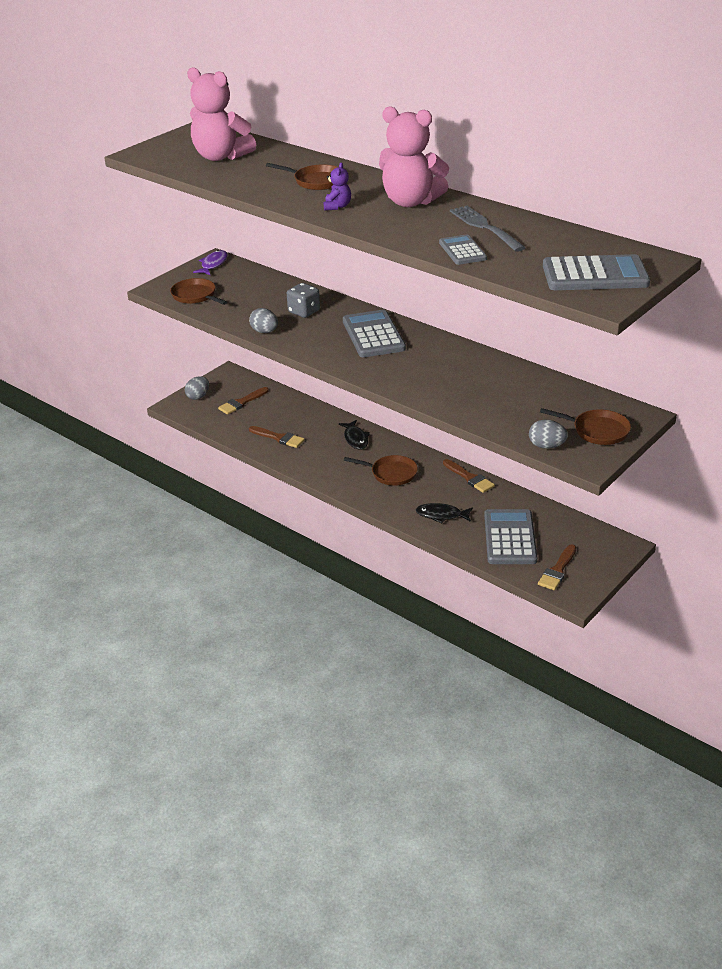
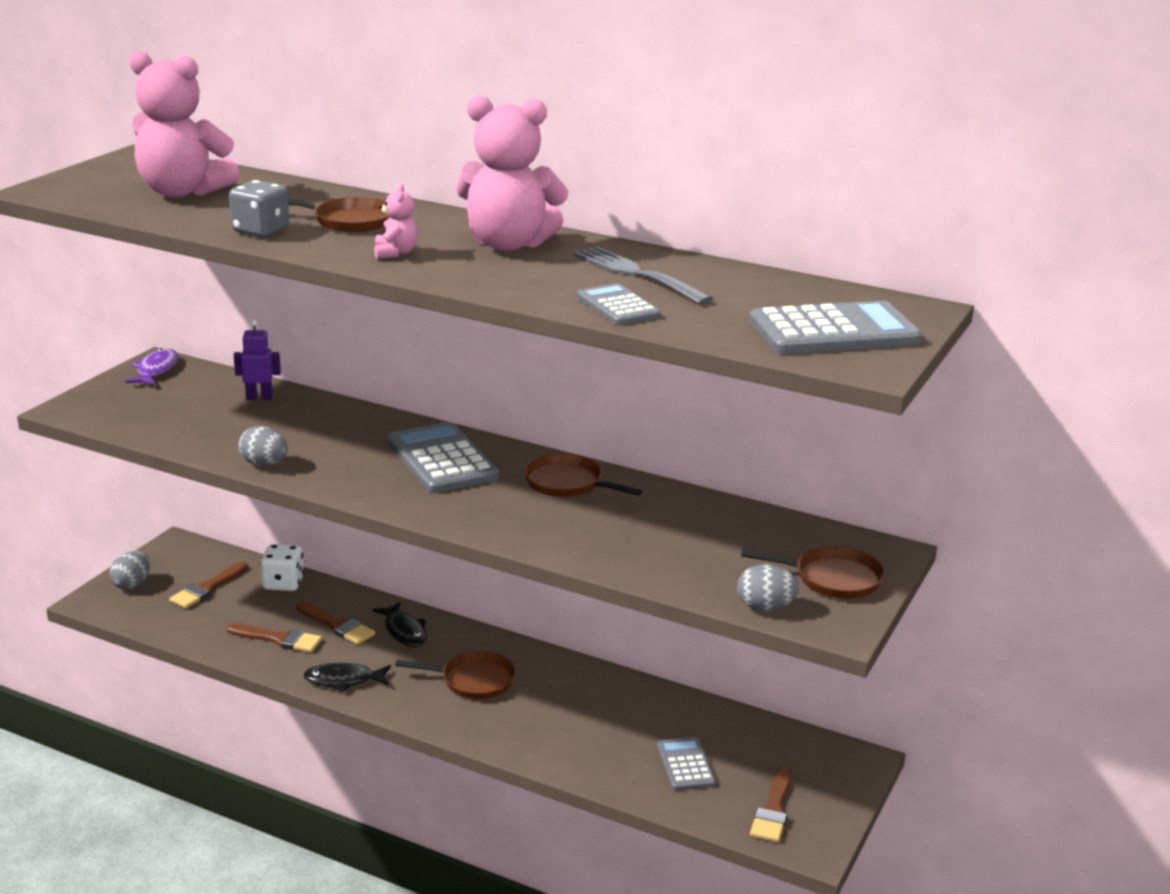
camera: 15 degrees left, 10 degrees down
brown pan [170,278,227,305] -> brown pan moved to [524,453,642,497]
grey dice [287,283,320,318] -> grey dice moved to [229,180,289,237]
purple teddy bear [323,163,351,211] -> pink teddy bear [374,184,418,259]
black fish [416,503,473,524] -> black fish moved to [303,663,391,692]
brown brush [443,459,495,493] -> brown brush moved to [296,601,375,645]
grey calculator [484,509,537,564] -> grey calculator [657,737,716,791], size x0.58
none -> purple robot [234,320,281,400]
none -> white dice [260,544,304,591]

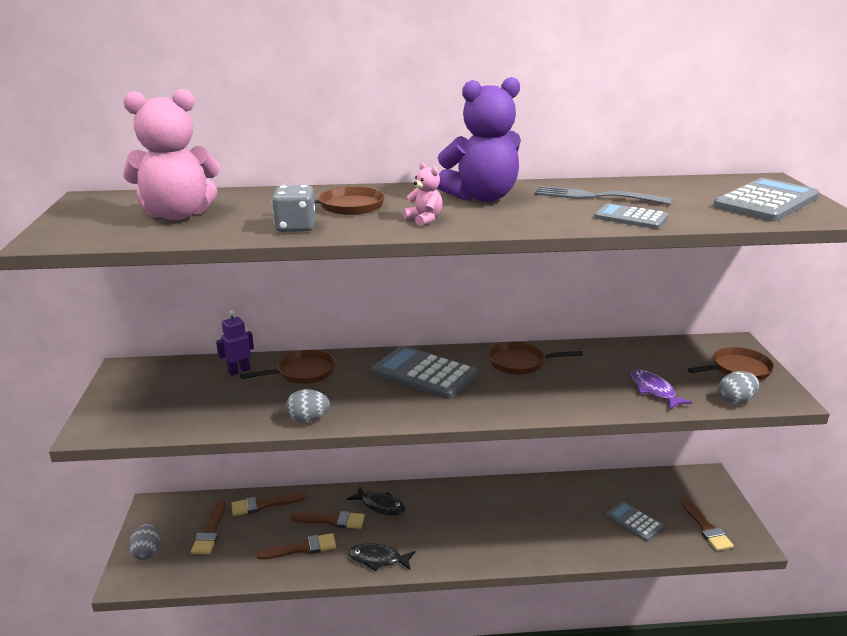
camera: 30 degrees left, 0 degrees up
purple fish [125,348,178,386] -> purple fish moved to [631,369,692,410]
white dice [260,544,304,591] -> brown brush [231,493,305,516]
black fish [303,663,391,692] -> black fish turned 45 degrees clockwise [348,543,415,571]
brown pan [395,651,516,699] -> brown pan moved to [240,350,336,384]
pink teddy bear [456,95,568,251] -> purple teddy bear [438,77,521,202]

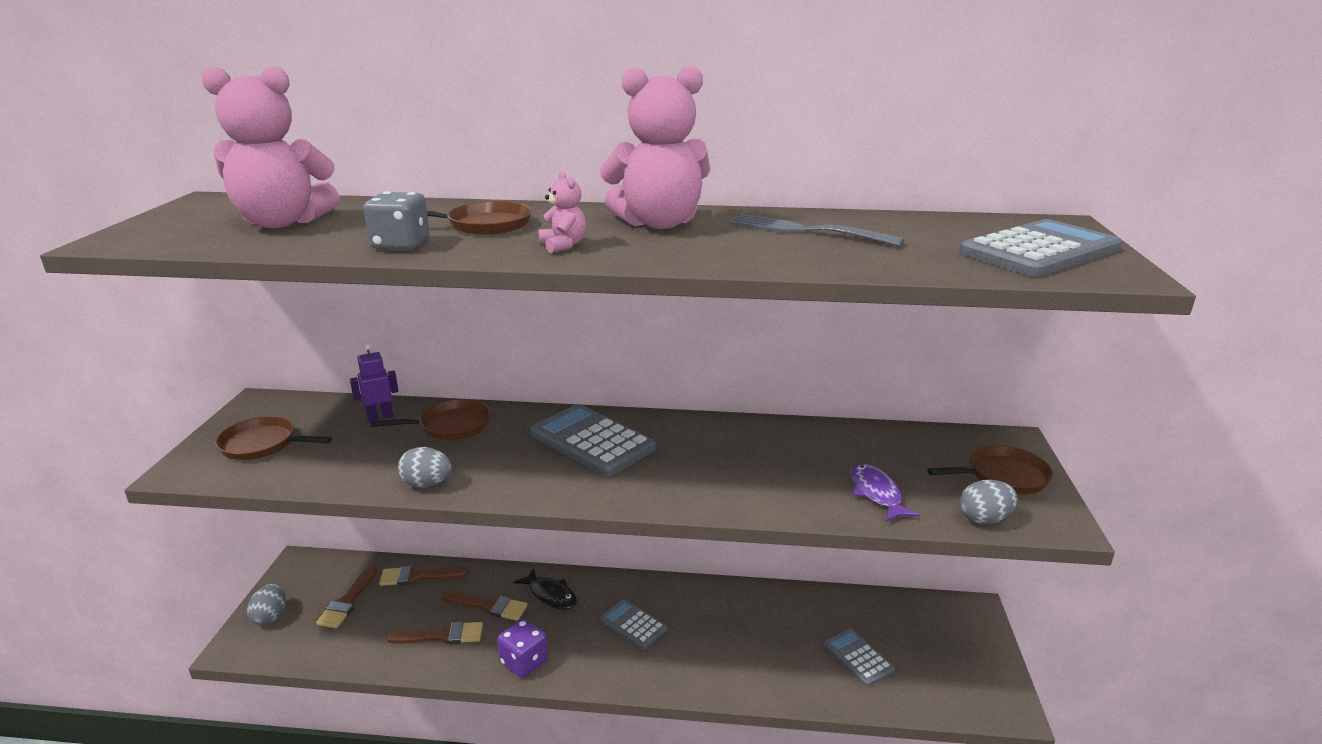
camera: 10 degrees right, 0 degrees up
black fish [348,543,415,571] -> purple dice [497,619,548,678]
purple teddy bear [438,77,521,202] -> pink teddy bear [600,66,710,229]
brown pan [488,341,583,374] -> brown pan moved to [215,416,332,460]
grey calculator [594,203,668,229] -> grey calculator moved to [600,599,667,649]
brown brush [681,498,734,551] -> none

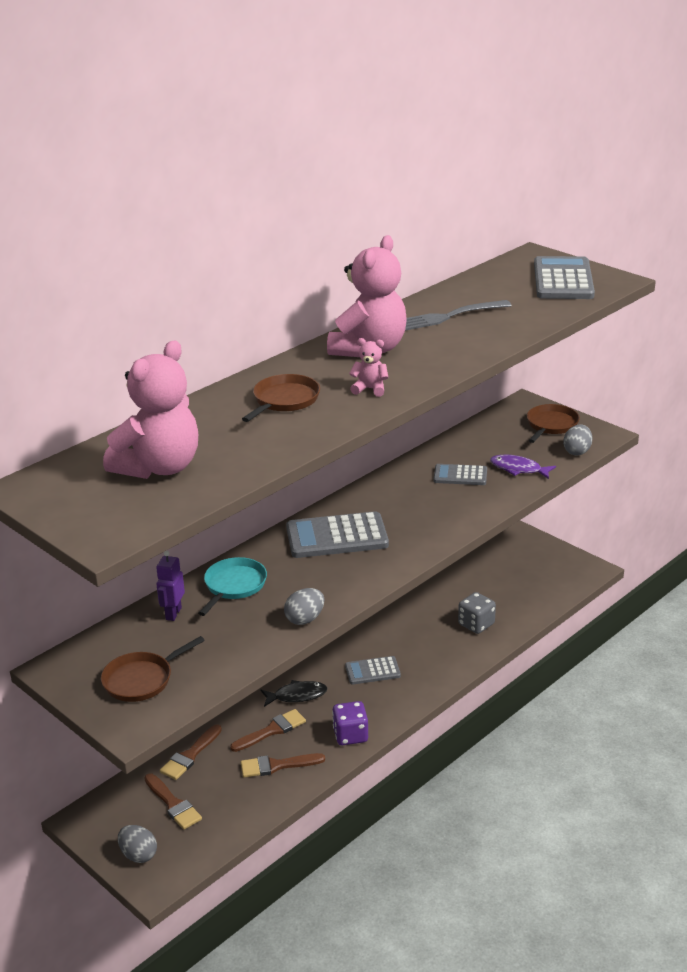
camera: 50 degrees left, 5 degrees up
grey dice [363,191,430,250] -> grey dice moved to [458,592,496,634]
brown pan [371,399,491,440] -> turquoise pan [198,557,267,616]
brown brush [386,621,483,644] -> brown brush turned 135 degrees counterclockwise [241,753,325,778]
grey calculator [824,629,895,687] -> grey calculator moved to [433,464,487,485]

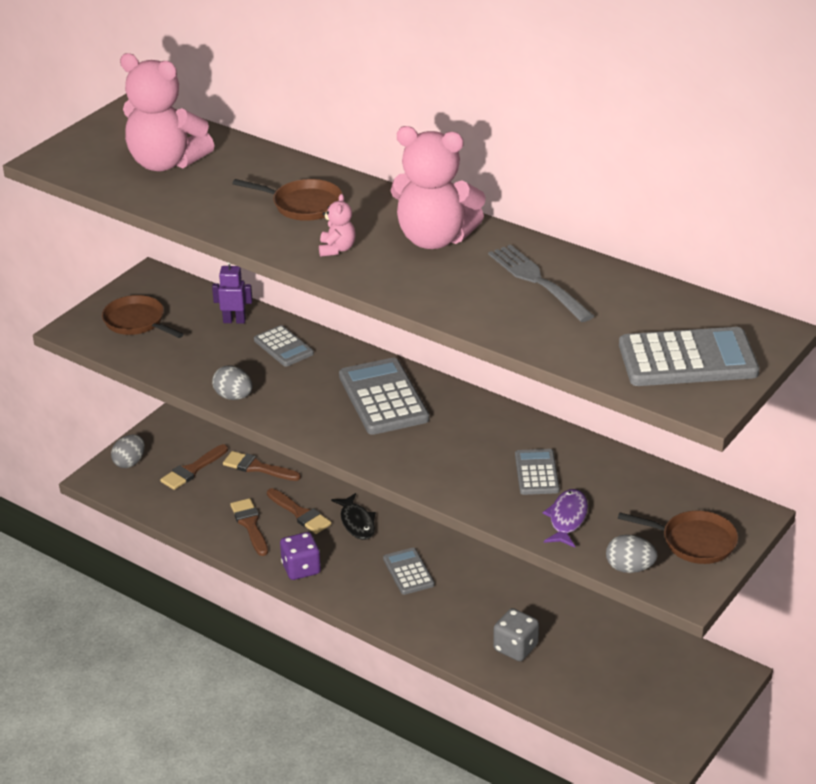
camera: 80 degrees right, 5 degrees up
turquoise pan [198,557,267,616] -> grey calculator [254,325,314,367]

